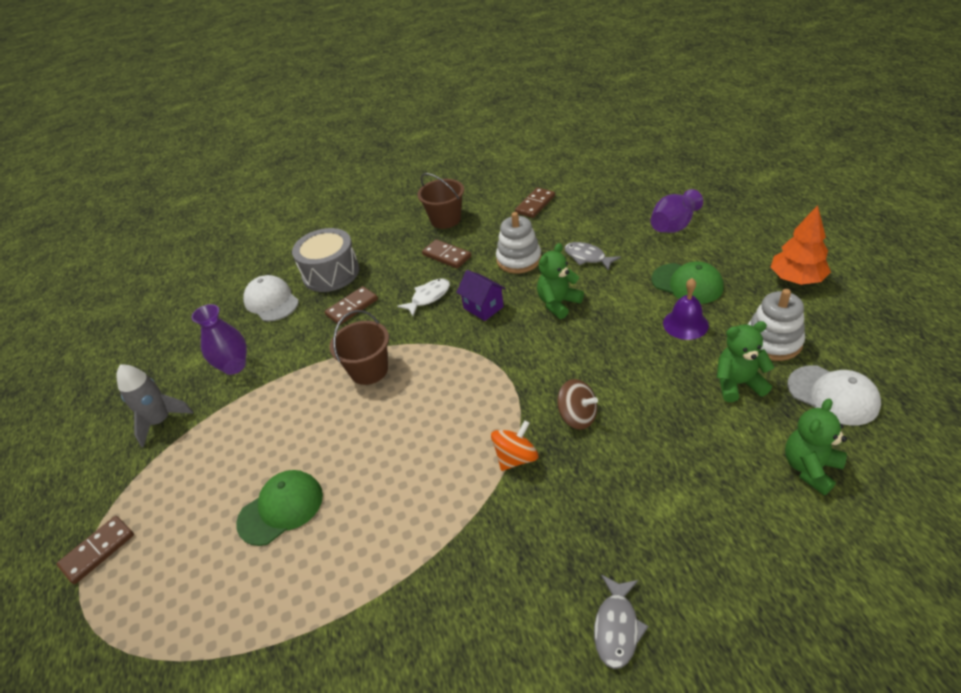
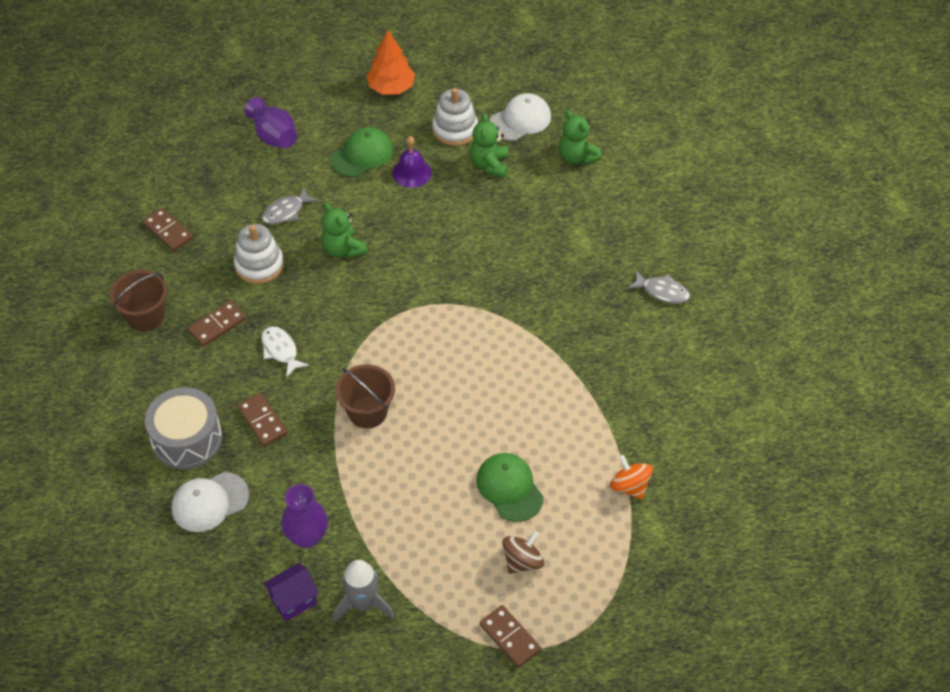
camera: 85 degrees left, 10 degrees up
purple house [456,270,506,321] -> purple house moved to [263,563,319,621]
orange spinning top [491,420,538,471] -> orange spinning top moved to [610,455,653,500]
brown spinning top [557,379,598,429] -> brown spinning top moved to [502,531,544,574]

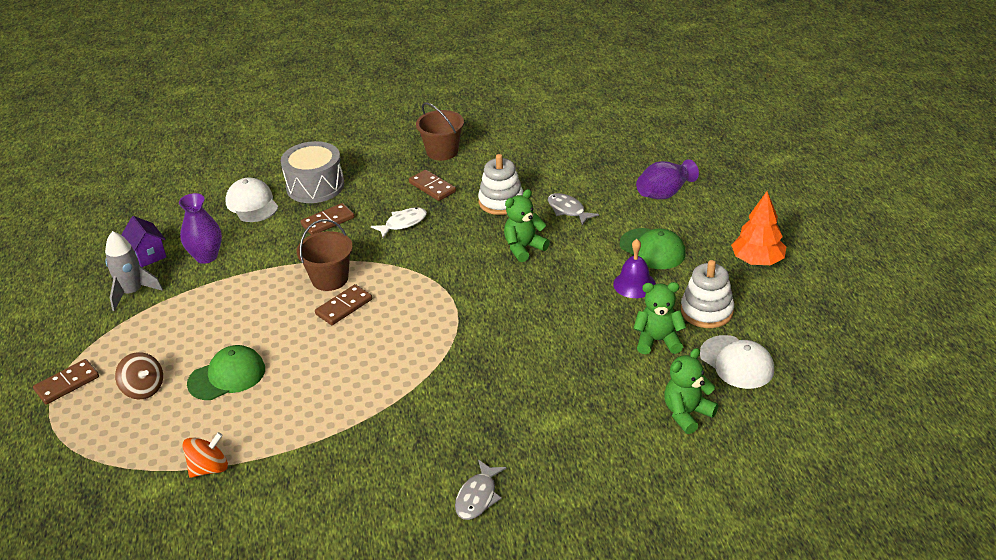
camera: 90 degrees right, 15 degrees down
brown domino [142,208,193,251] -> brown domino moved to [315,284,372,325]

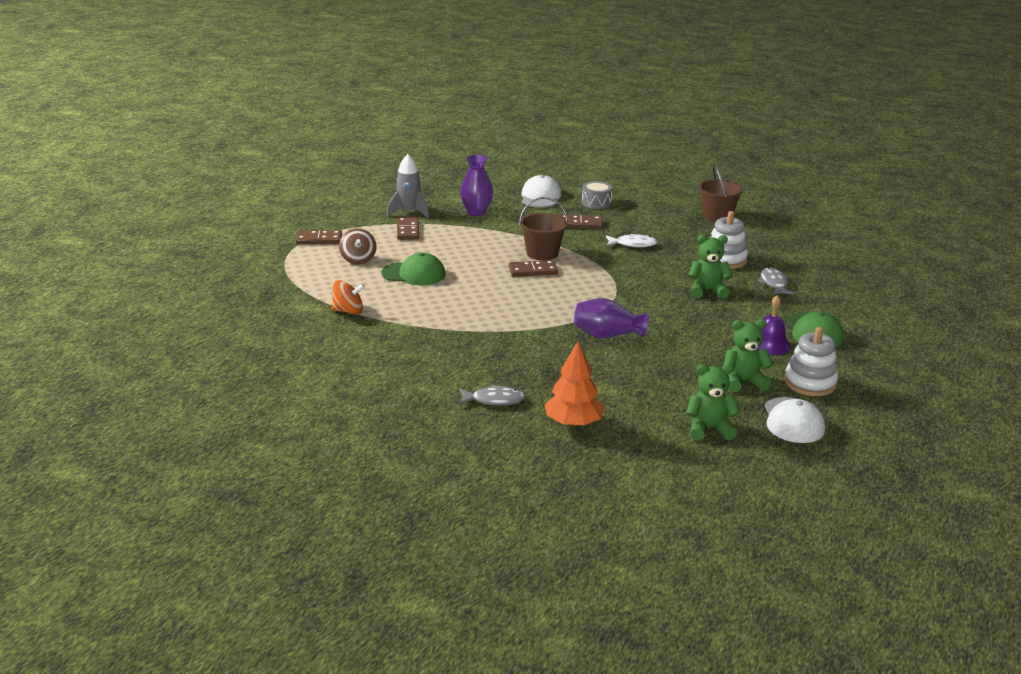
camera: 35 degrees right, 10 degrees down
purple house [121,216,166,267] -> none
grey drum [281,141,344,203] -> grey drum [582,181,612,209], size x0.58
brown domino [409,170,456,201] -> brown domino moved to [397,217,419,240]
grey fish [455,460,507,520] -> grey fish turned 150 degrees counterclockwise [459,384,525,406]
green teddy bear [633,282,687,354] -> green teddy bear turned 45 degrees counterclockwise [724,319,774,392]
purple vase [636,159,699,200] -> purple vase moved to [574,298,648,338]
orange tree [731,191,786,265] -> orange tree moved to [544,341,604,427]

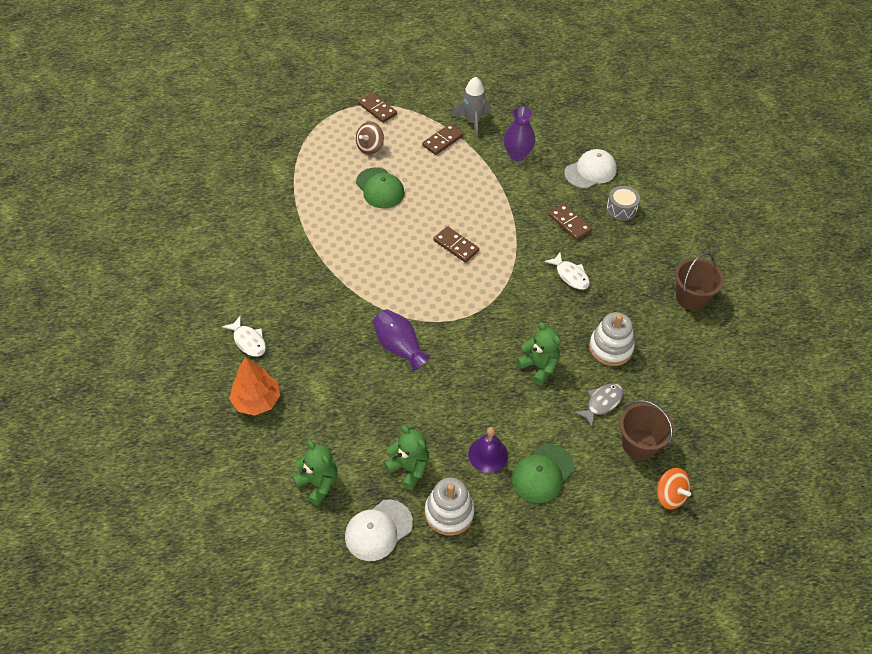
camera: 50 degrees right, 25 degrees up
orange spinning top [331,280,365,315] -> orange spinning top moved to [657,468,691,509]
grey fish [459,384,525,406] -> white fish [222,315,266,357]
brown bucket [519,197,568,261] -> brown bucket moved to [619,400,674,460]

